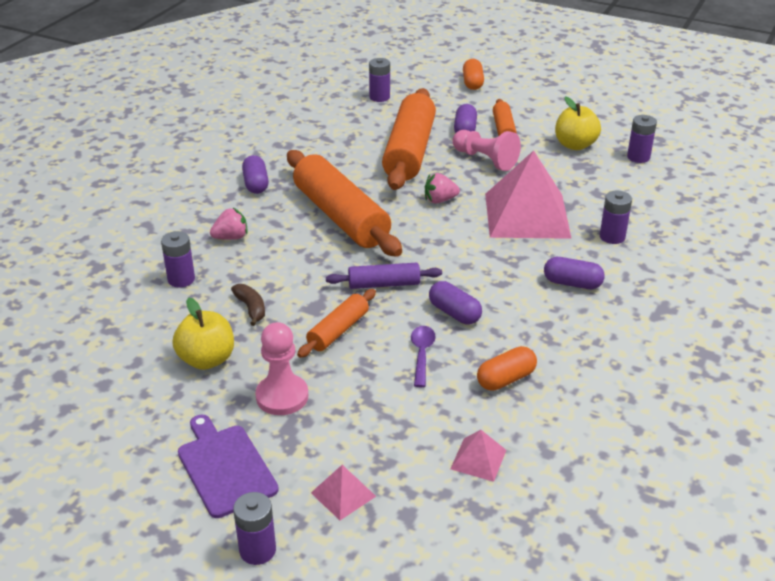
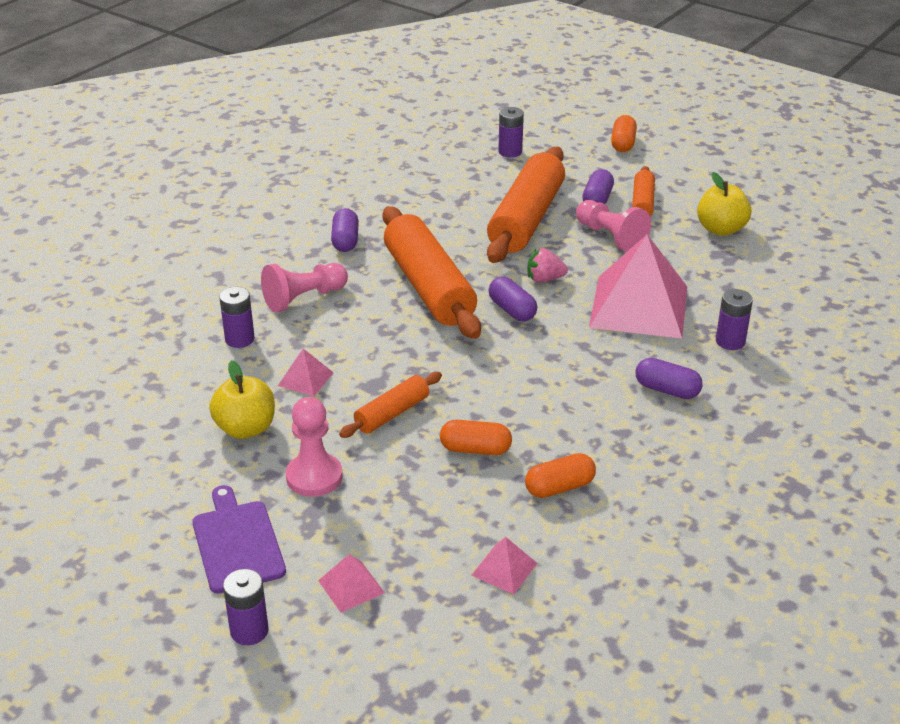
camera: 10 degrees right, 0 degrees up
pink strawberry [210,208,248,240] -> pink pawn [261,263,348,313]
brown banana [231,284,265,326] -> pink pyramid [278,348,334,396]
purple rolling pin [326,263,442,289] -> none
purple spoon [411,326,436,387] -> orange capsule [440,420,512,455]
purple capsule [429,281,482,324] -> purple capsule moved to [489,277,537,322]
purple battery [627,115,657,163] -> none

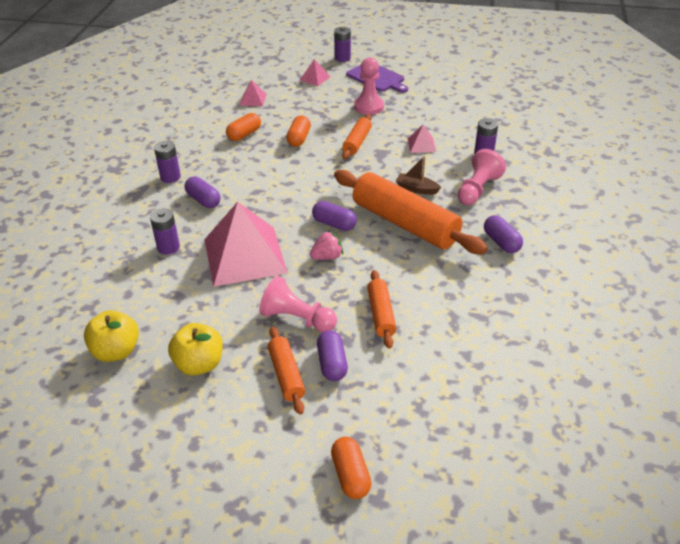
camera: 155 degrees right, 5 degrees up
yellow apple [209,360,275,439] -> yellow apple moved to [84,310,139,362]
orange capsule [440,420,512,455] -> orange capsule turned 60 degrees counterclockwise [286,115,311,147]
orange rolling pin [487,147,565,263] -> orange rolling pin [367,270,396,349], size x0.50
purple battery [498,107,524,157] -> purple battery moved to [154,141,181,183]
purple capsule [635,358,703,399] -> purple capsule turned 45 degrees clockwise [184,177,221,208]
none -> brown boat [395,156,441,195]

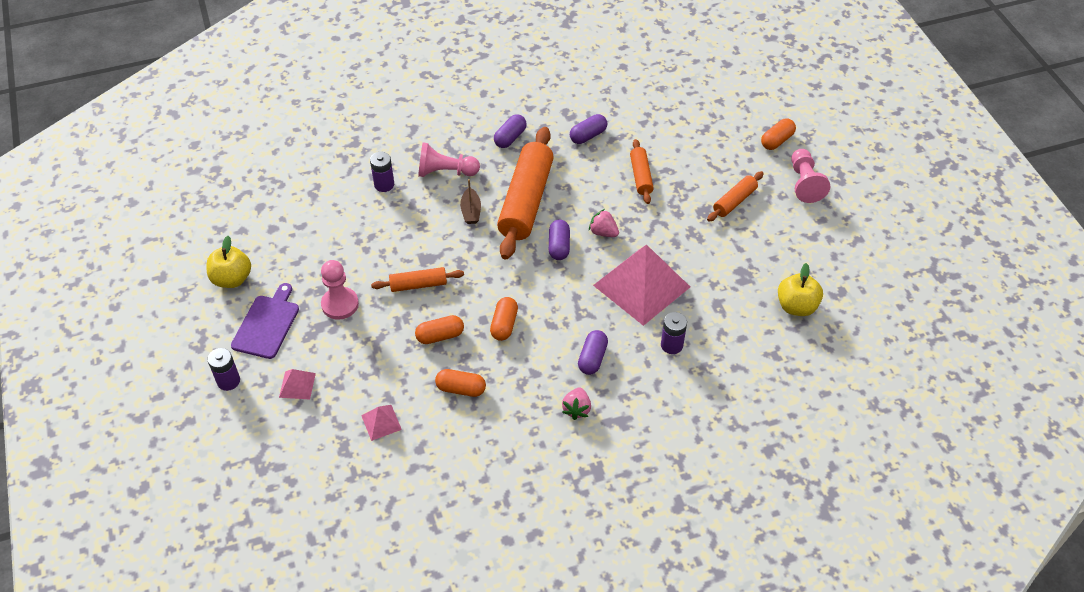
camera: 120 degrees left, 10 degrees up
purple battery [154,141,181,183] -> pink strawberry [562,387,591,420]
yellow apple [168,323,223,376] -> yellow apple moved to [206,236,251,288]
pink pawn [259,276,337,332] -> pink pawn moved to [791,149,830,203]
purple capsule [317,330,348,381] -> purple capsule moved to [570,114,607,144]
orange rolling pin [367,270,396,349] -> orange rolling pin turned 60 degrees counterclockwise [630,139,654,204]
pink pyramid [408,125,436,153] -> none
none -> orange capsule [490,297,518,341]

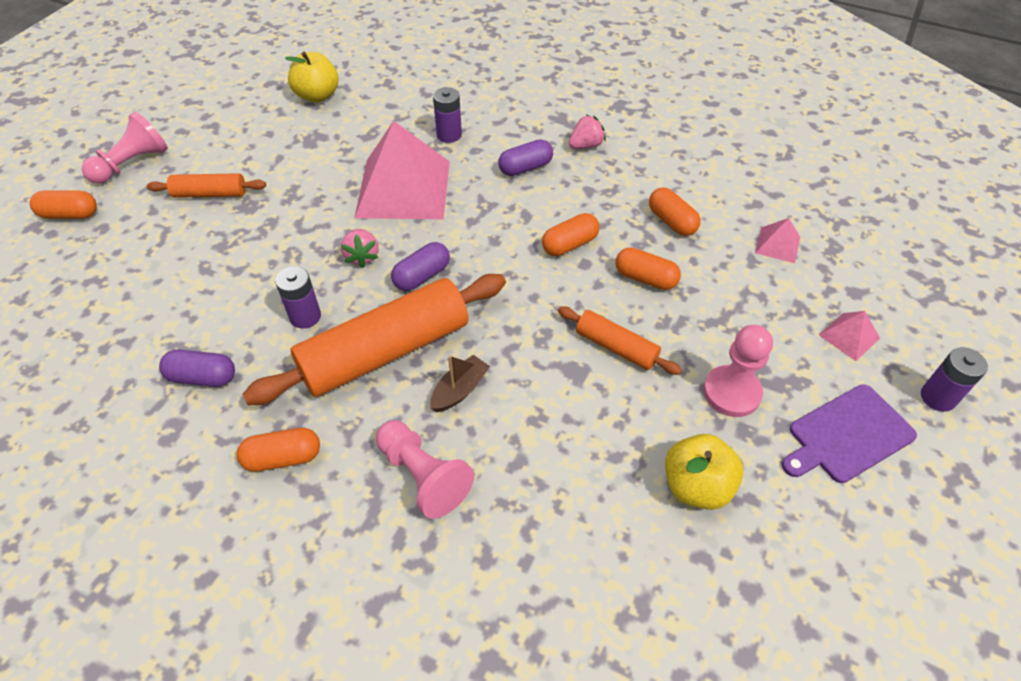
camera: 135 degrees left, 0 degrees up
yellow apple [206,236,251,288] -> yellow apple moved to [665,434,744,510]
purple battery [370,152,394,192] -> purple battery moved to [275,266,321,328]
purple capsule [494,114,527,148] -> orange capsule [237,428,320,472]
orange rolling pin [630,139,654,204] -> none

